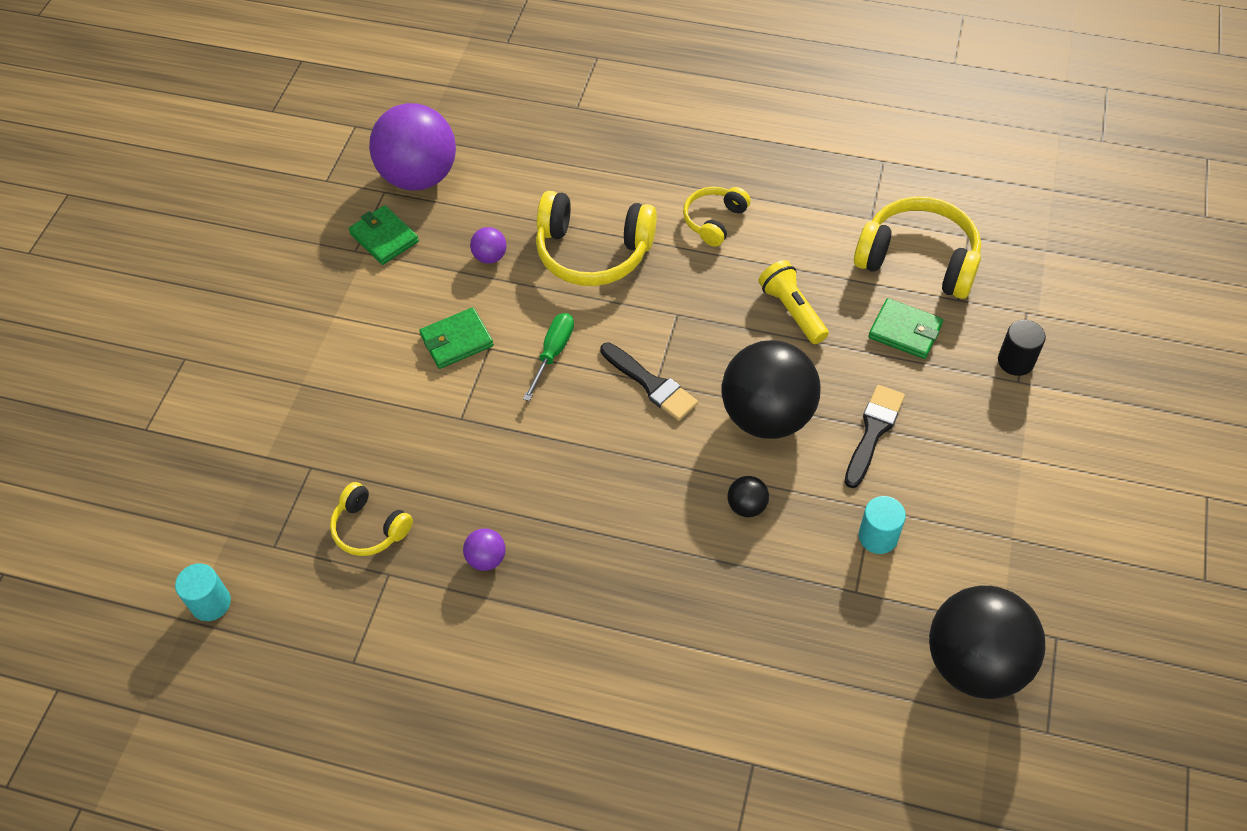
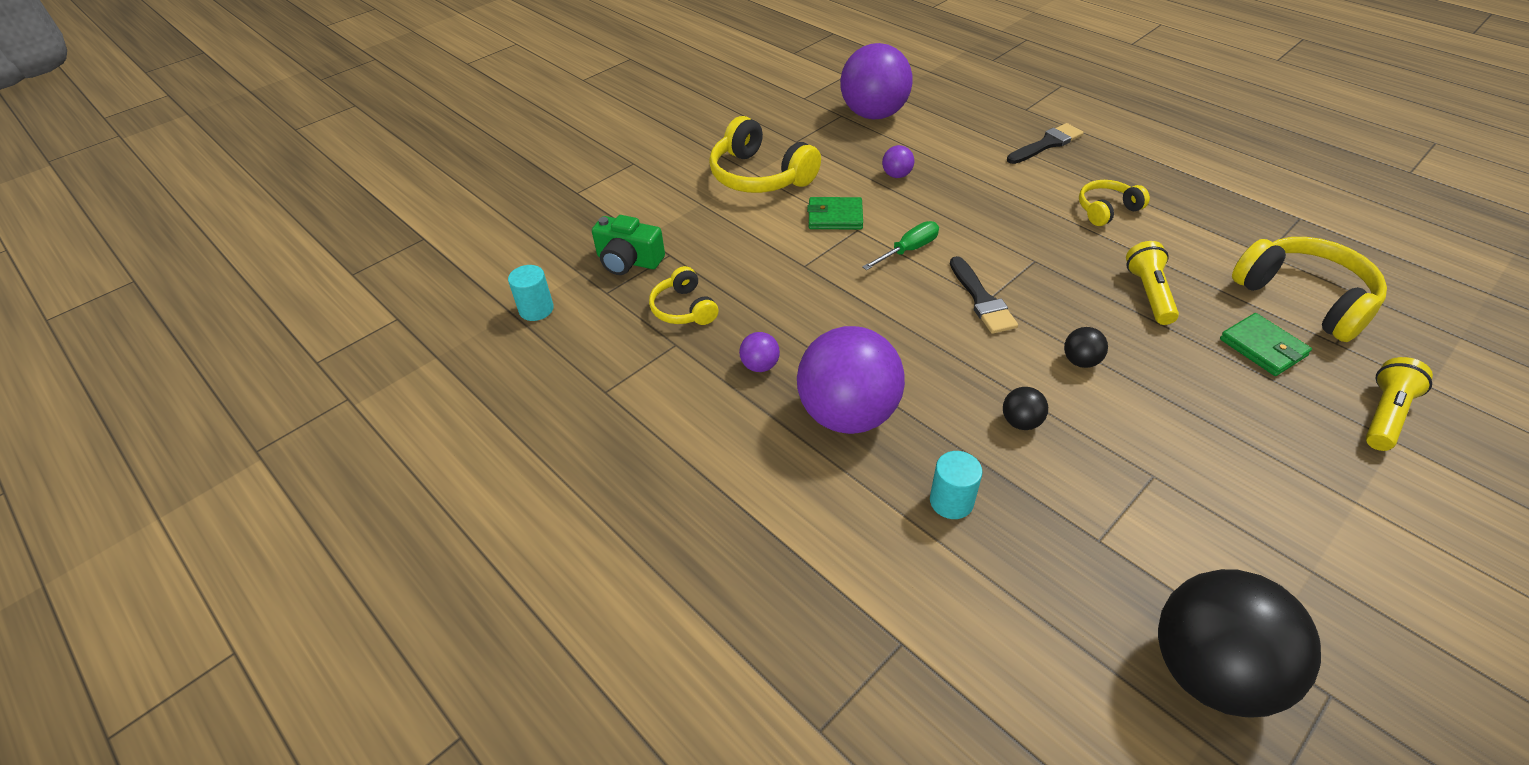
camera: 30 degrees right, 10 degrees down
green wallet [349,205,419,265] -> none
yellow headphones [536,191,657,286] -> yellow headphones moved to [709,116,821,193]
black ball [722,340,821,439] -> black ball [1064,327,1108,368], size x0.41
black brush [845,385,905,488] -> black brush moved to [1007,123,1084,164]
turquoise cylinder [859,496,906,554] -> turquoise cylinder moved to [930,451,983,519]
black cylinder [998,320,1046,376] -> yellow flashlight [1366,357,1433,451]
none -> green camera [592,215,665,275]
none -> purple ball [797,326,905,434]

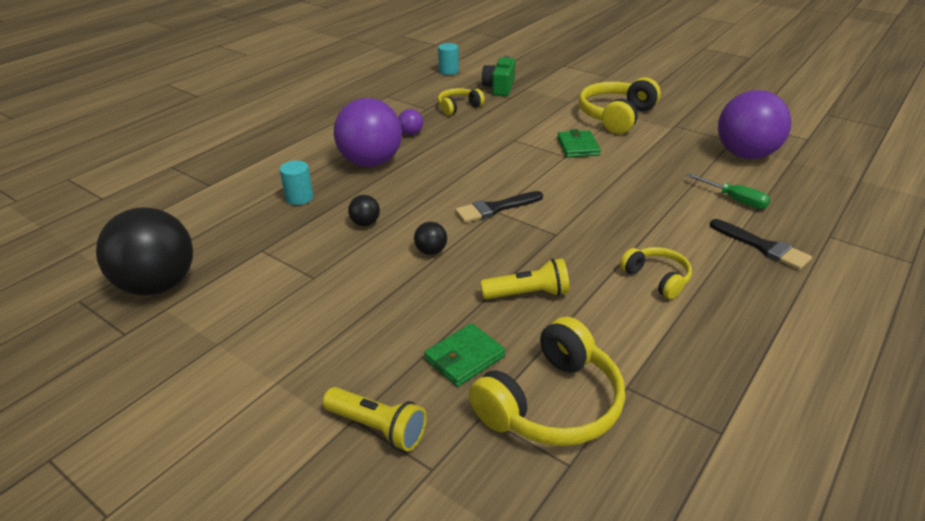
camera: 80 degrees right, 10 degrees down
green screwdriver [862,221,939,270] -> green screwdriver moved to [687,173,771,209]
purple ball [882,145,914,178] -> none

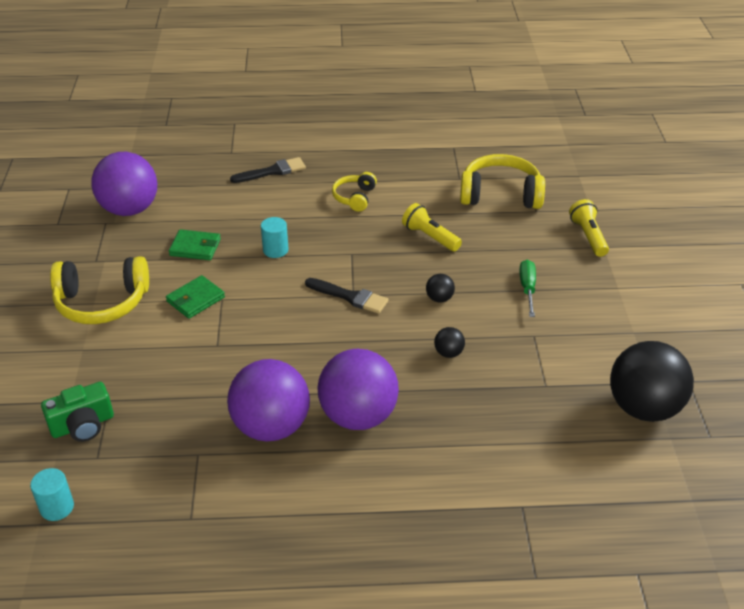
camera: 130 degrees left, 5 degrees up
turquoise cylinder [280,160,313,205] -> turquoise cylinder moved to [261,217,288,258]
purple ball [399,109,423,135] -> purple ball [227,359,310,442], size x2.44
green wallet [424,323,505,387] -> green wallet moved to [169,229,221,260]
yellow headphones [438,88,485,116] -> none
green screwdriver [687,173,771,209] -> green screwdriver moved to [519,260,536,317]
black brush [710,219,812,270] -> black brush turned 60 degrees clockwise [230,157,306,183]

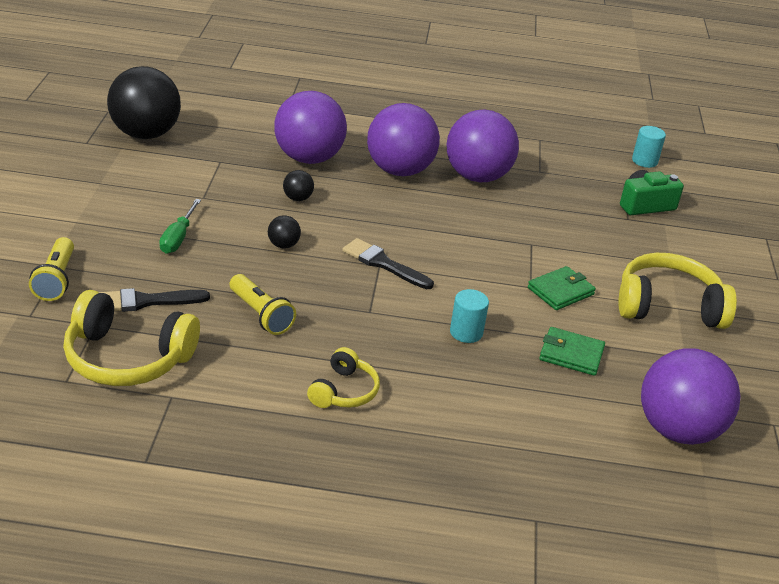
camera: 175 degrees left, 5 degrees down
black brush [230,157,306,183] -> black brush moved to [99,288,210,312]
none -> purple ball [274,91,347,164]

